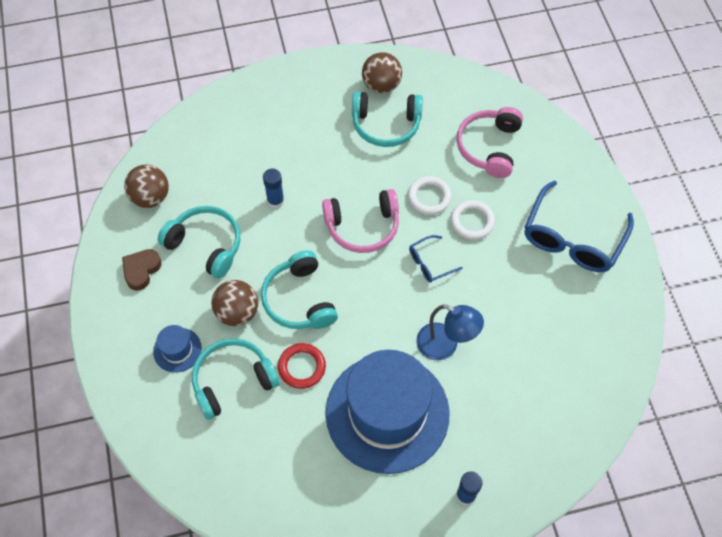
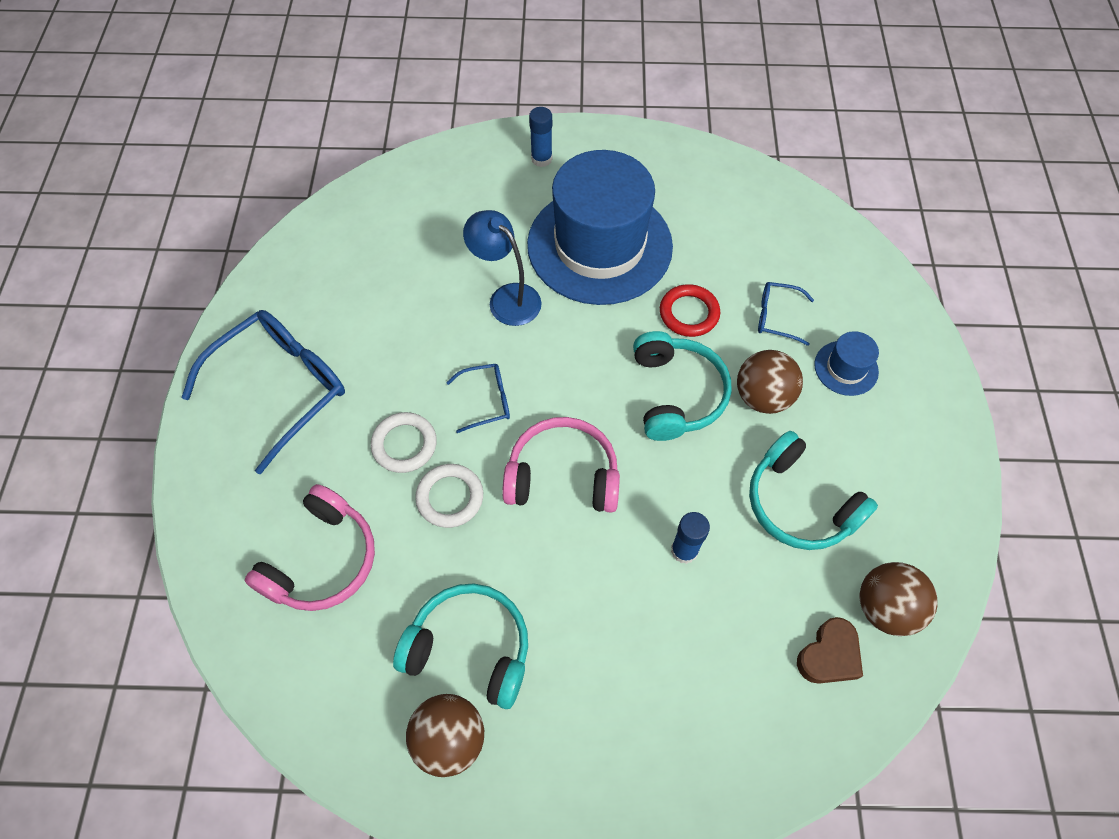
camera: 165 degrees left, 0 degrees up
brown heart [122,249,162,291] -> brown heart moved to [797,617,863,684]
turquoise headphones [192,338,280,420] -> blue glasses [758,282,814,346]

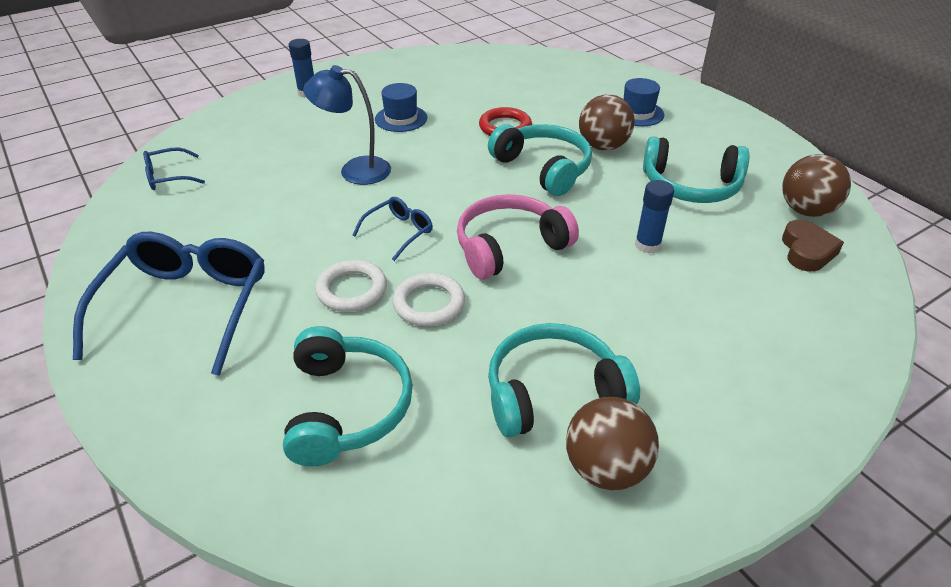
camera: 35 degrees left, 20 degrees down
pink headphones [245,484,375,611] -> turquoise headphones [283,326,413,466]
blue hat [527,150,673,305] -> blue hat [375,83,427,132], size x0.40
blue glasses [758,282,814,346] -> blue glasses moved to [143,147,205,190]

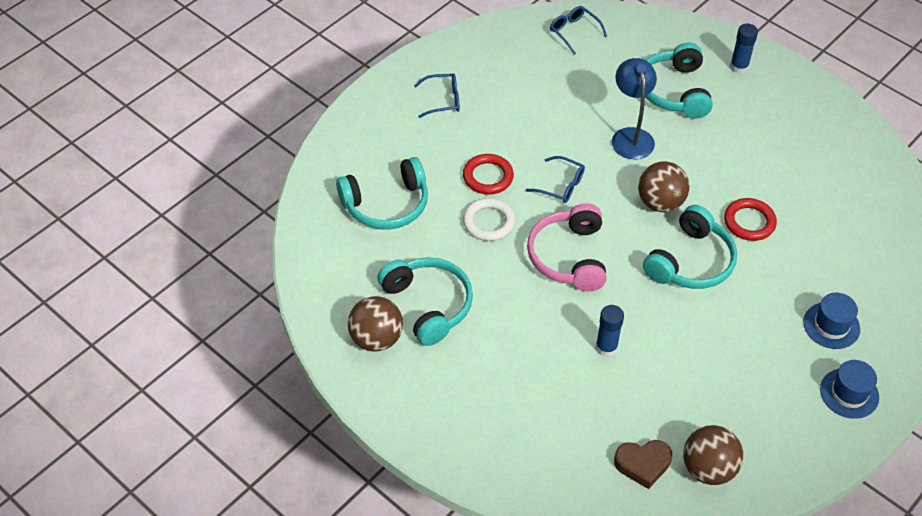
camera: 75 degrees right, 10 degrees up
blue glasses [73,232,265,376] -> blue glasses [414,73,460,118], size x0.48
white ring [315,260,387,312] -> red ring [463,154,514,195]
blue hat [375,83,427,132] -> blue hat moved to [820,360,879,419]
pink headphones [457,194,579,279] -> pink headphones turned 135 degrees counterclockwise [527,203,607,291]
brown ball [579,94,635,151] -> brown ball moved to [638,161,690,212]
turquoise headphones [643,136,749,203] -> turquoise headphones moved to [645,42,713,119]

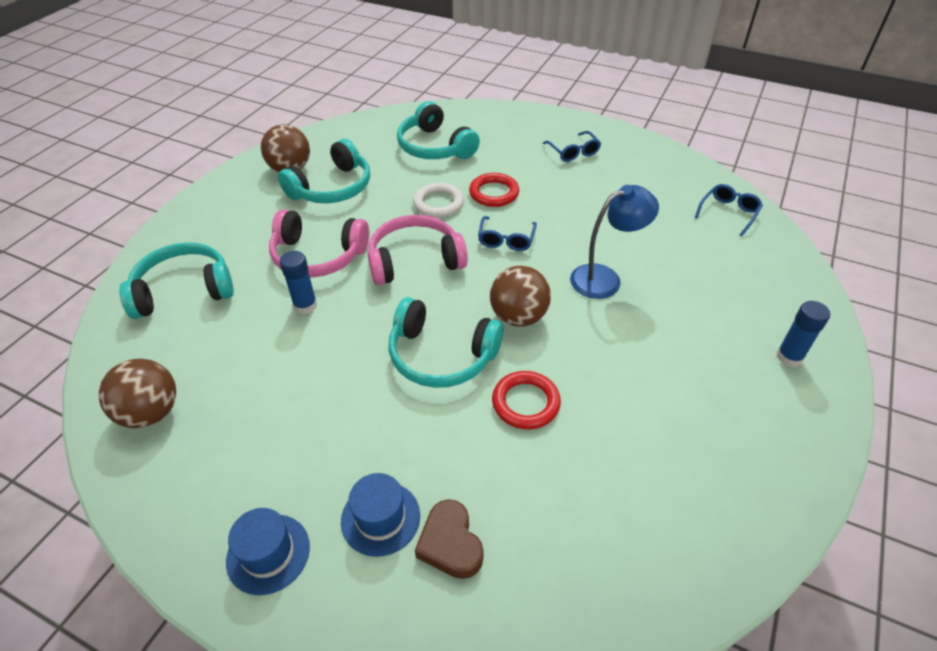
camera: 75 degrees right, 5 degrees down
brown heart [614,440,672,489] -> brown heart moved to [415,499,483,579]
turquoise headphones [645,42,713,119] -> turquoise headphones moved to [119,242,234,319]
none -> pink headphones [269,209,369,278]

